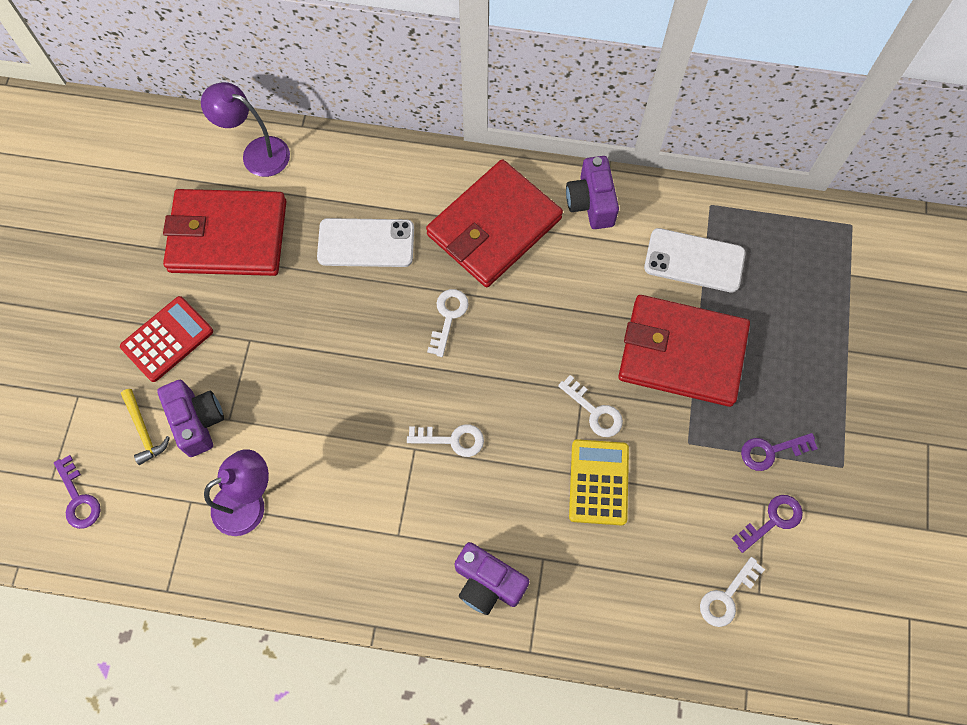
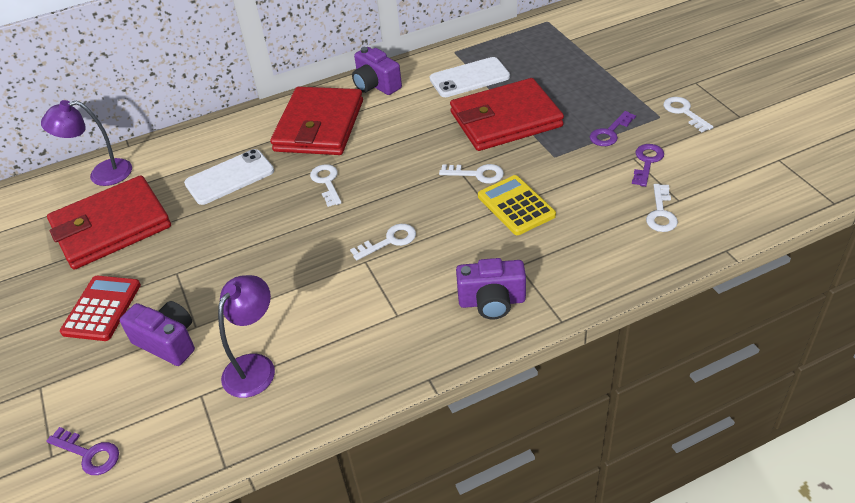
camera: 30 degrees left, 25 degrees down
yellow hammer [121,389,170,465] -> none
none -> white key [663,97,713,132]

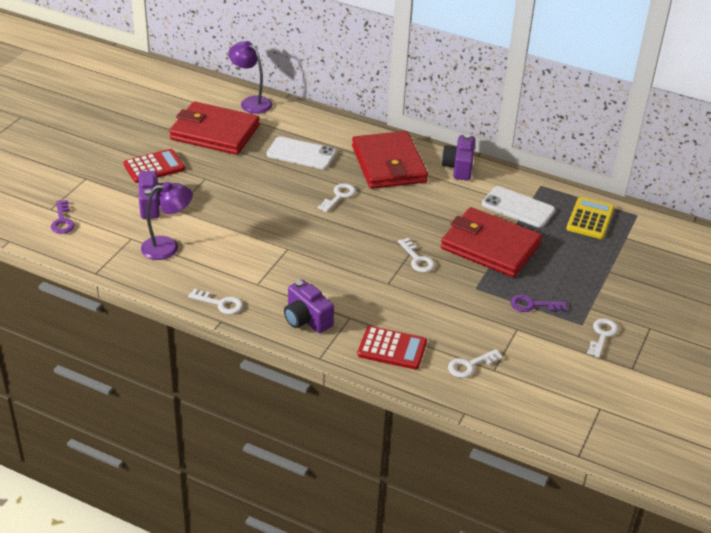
camera: 45 degrees right, 5 degrees down
red wallet [270,87,363,155] -> red wallet turned 75 degrees counterclockwise [352,131,428,189]
white key [350,224,416,261] -> white key moved to [188,289,243,314]
yellow calculator [478,175,556,235] -> yellow calculator moved to [566,197,614,239]
purple key [632,144,664,187] -> none
none -> red calculator [357,326,427,370]

